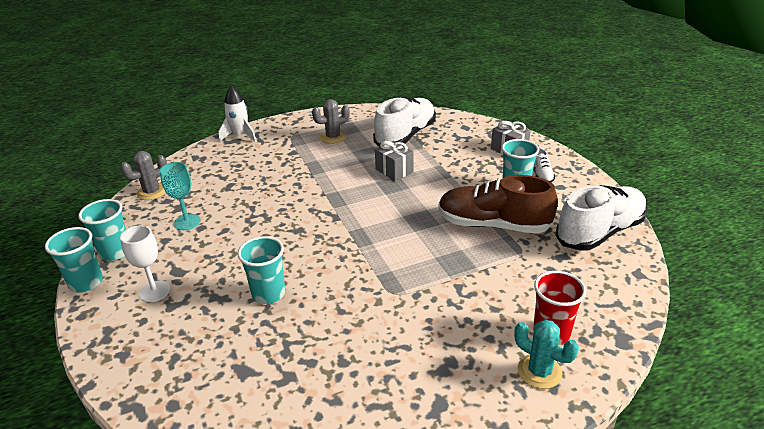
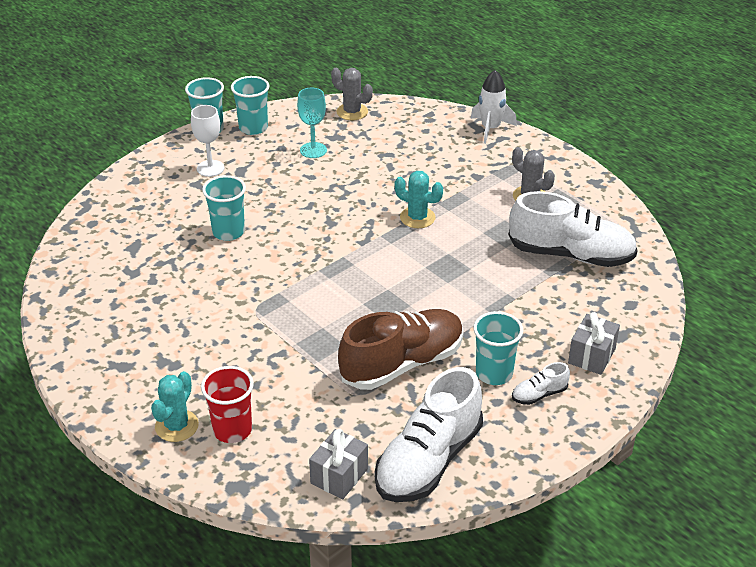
camera: 70 degrees right, 5 degrees up
grey gift [375,141,413,181] -> grey gift moved to [309,429,368,499]
brown shoe [439,175,558,234] -> brown shoe turned 60 degrees clockwise [338,309,464,390]
white shoe [555,185,648,251] -> white shoe turned 90 degrees clockwise [375,367,483,502]
none -> turquoise cactus [394,171,443,228]

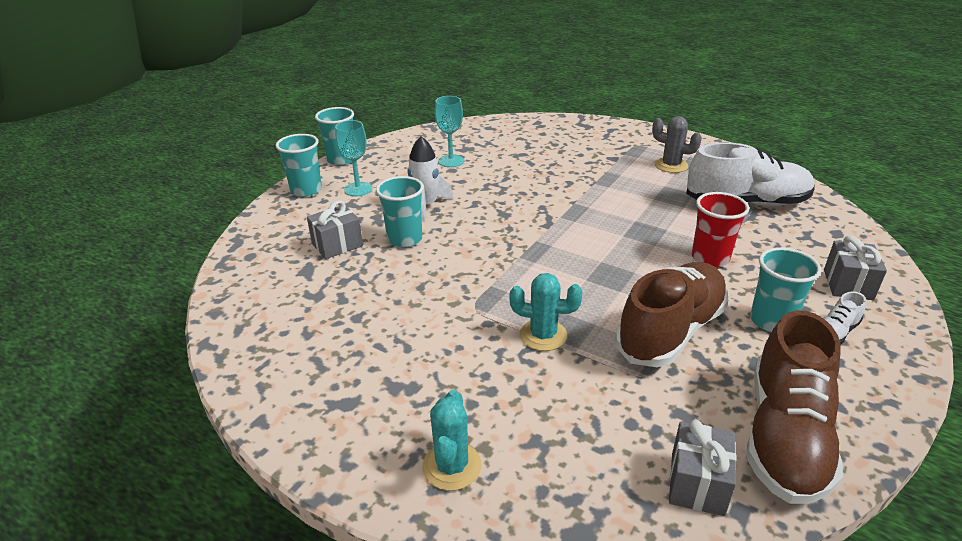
camera: 15 degrees left, 5 degrees down
white goblet [191,105,225,177] -> turquoise goblet [335,120,372,196]
red cup [201,366,254,443] -> red cup moved to [692,192,749,267]
turquoise cup [231,76,270,135] -> turquoise cup moved to [276,134,322,197]
grey cactus [331,68,373,120] -> none
white shoe [375,367,483,502] -> brown shoe [747,310,843,504]
turquoise cactus [394,171,443,228] -> turquoise cactus moved to [509,273,583,351]
white rocket [470,70,517,144] -> white rocket moved to [407,136,453,222]
none -> grey gift [307,200,363,259]

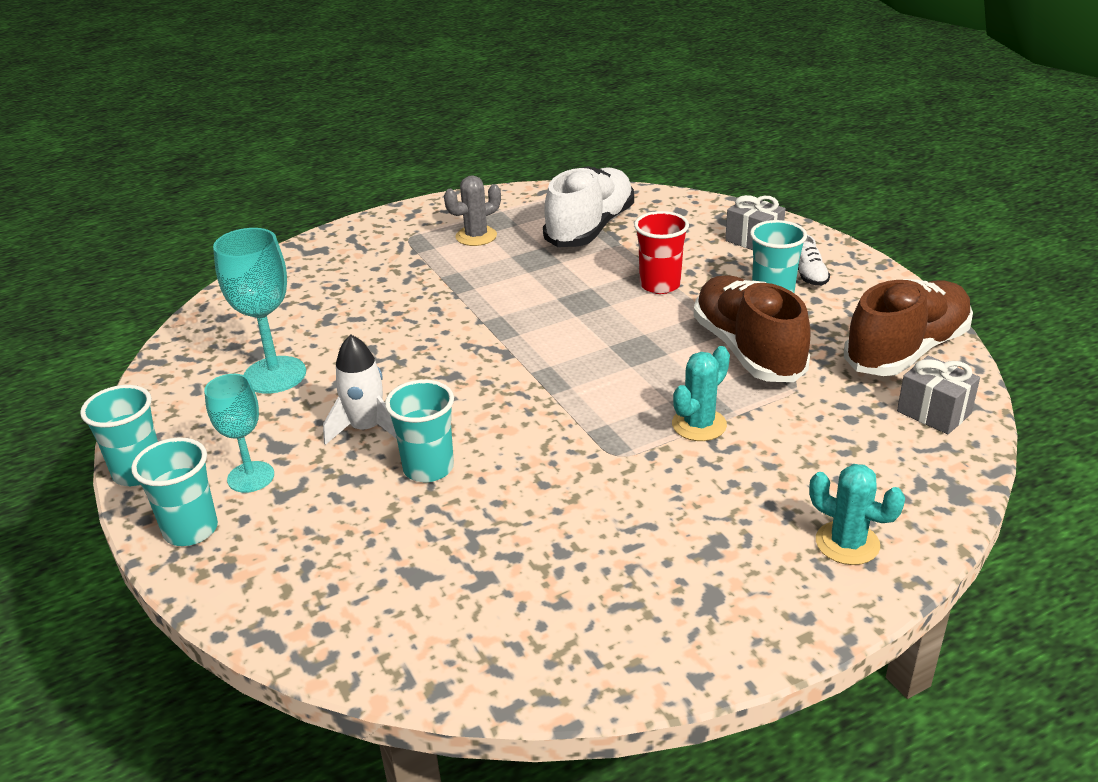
camera: 60 degrees left, 0 degrees up
grey gift [307,200,363,259] -> none
turquoise goblet [435,96,464,167] -> turquoise goblet [213,228,306,394], size x1.52
brown shoe [747,310,843,504] -> brown shoe turned 90 degrees counterclockwise [844,279,973,376]

